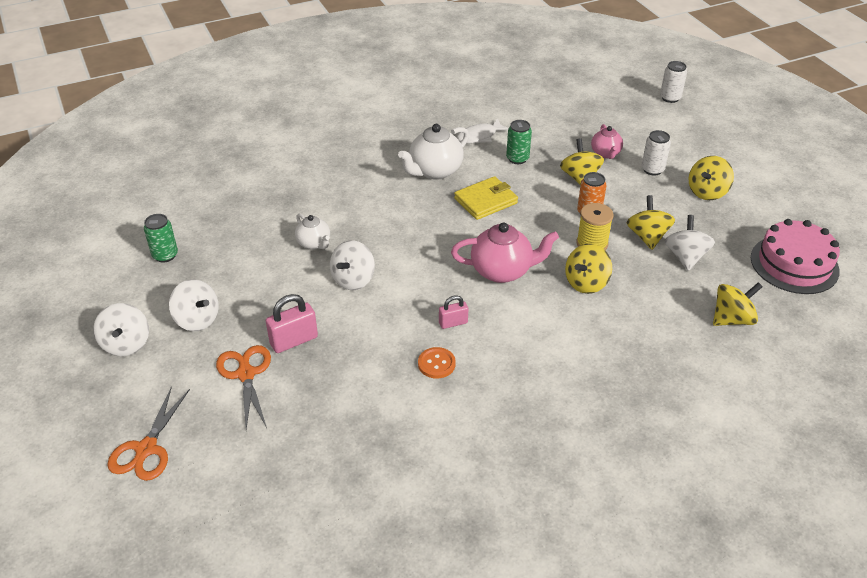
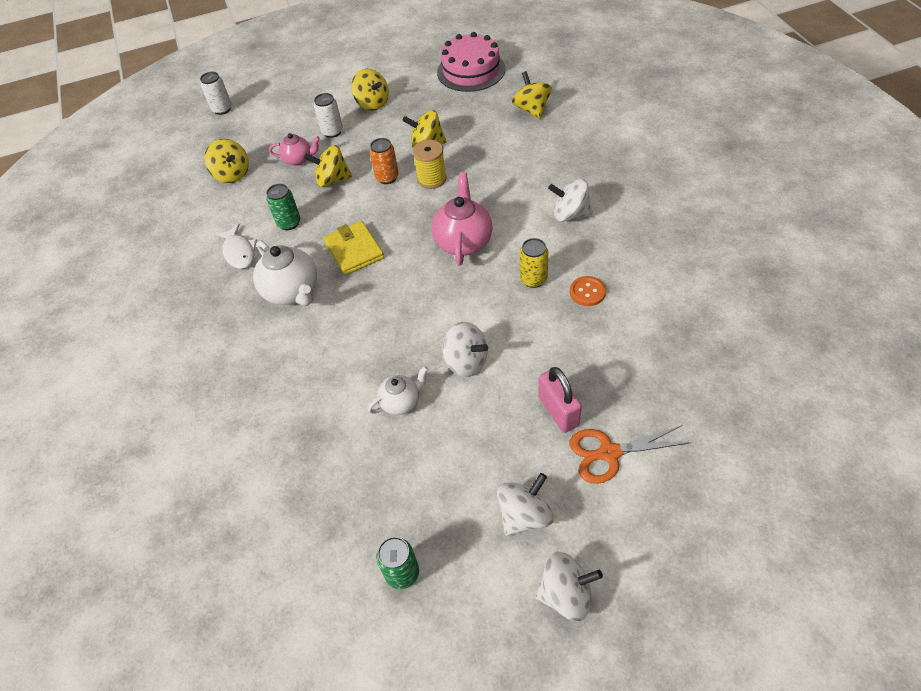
camera: 80 degrees left, 10 degrees up
orange scissors [107,386,190,481] -> none
pink padlock [439,295,468,329] -> yellow can [520,238,548,288]
yellow spinning top [565,244,612,294] -> yellow spinning top moved to [204,139,249,183]
white spinning top [665,215,715,271] -> white spinning top moved to [548,179,593,222]

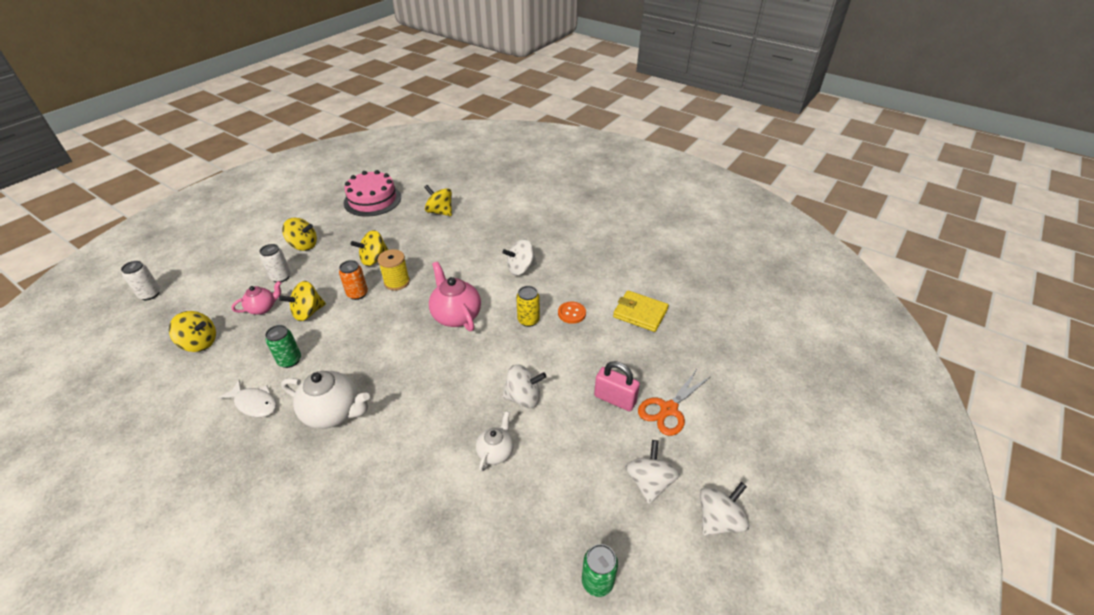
camera: 40 degrees left, 10 degrees down
yellow wallet [323,221,384,275] -> yellow wallet moved to [613,290,669,332]

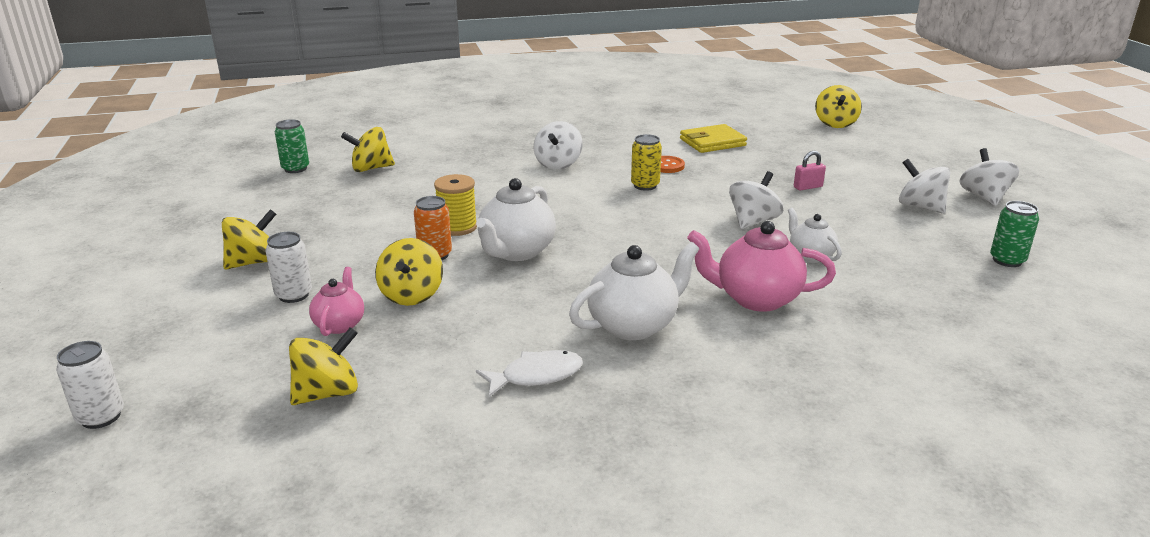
camera: 50 degrees left, 15 degrees down
green can [265,325,301,368] -> green can moved to [275,119,309,173]
pink cake [344,170,401,217] -> none
yellow spinning top [351,230,388,266] -> yellow spinning top moved to [815,85,862,128]
pink teapot [429,262,481,331] -> pink teapot moved to [687,221,836,312]
pink padlock [594,361,640,411] -> pink padlock [794,151,826,191], size x0.62
orange scissors [638,369,710,436] -> none
none -> white teapot [476,178,556,261]

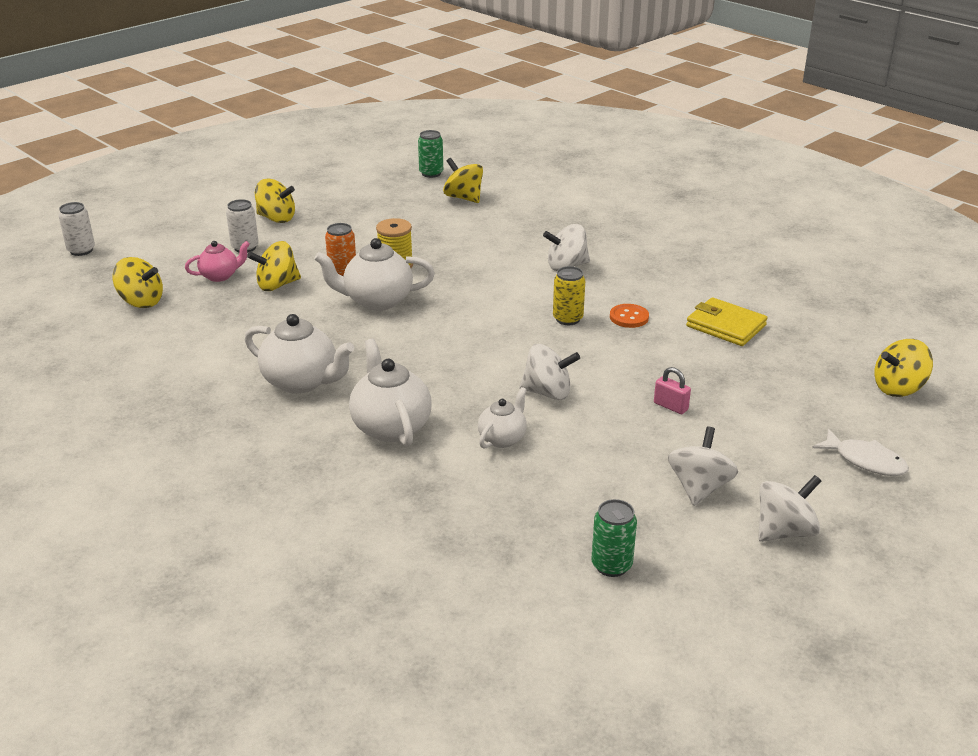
camera: 60 degrees right, 5 degrees up
white fish [476,350,583,397] -> white fish moved to [812,429,909,476]
pink teapot [687,221,836,312] -> white teapot [349,339,432,447]

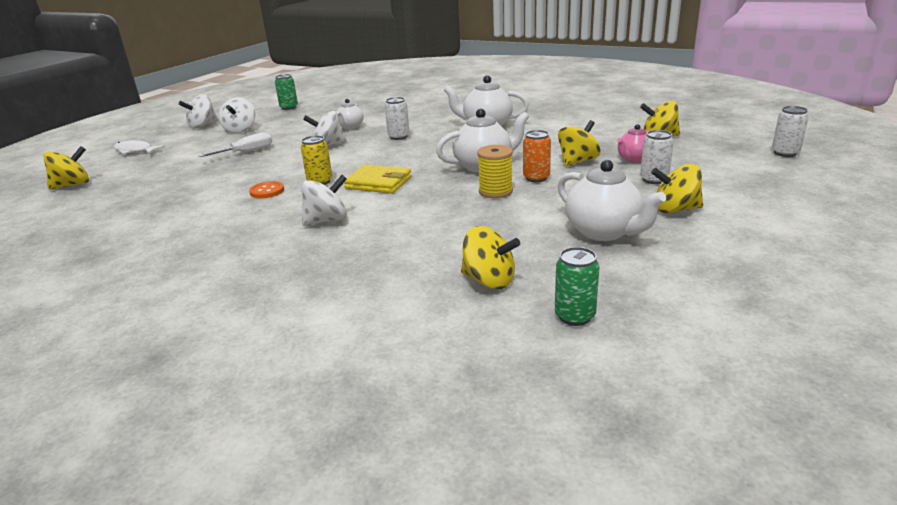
camera: 165 degrees right, 5 degrees down
white teapot [349,339,432,447] -> white teapot moved to [558,160,666,241]
pink padlock [654,367,691,414] -> white screwdriver [198,132,272,157]
yellow wallet [686,297,767,346] -> yellow wallet moved to [344,165,412,194]
none -> white can [385,97,410,140]

